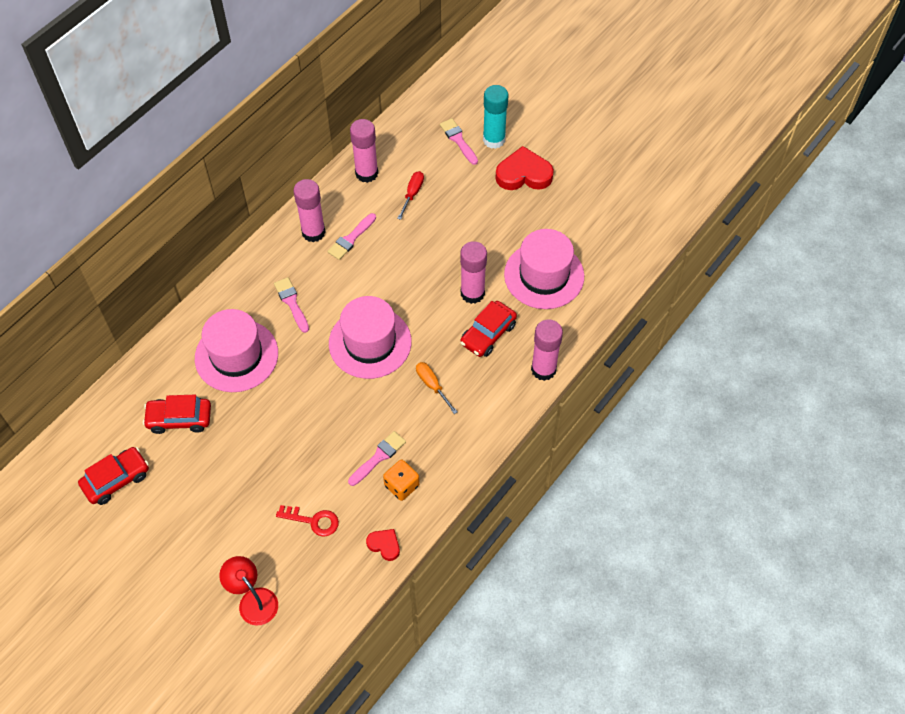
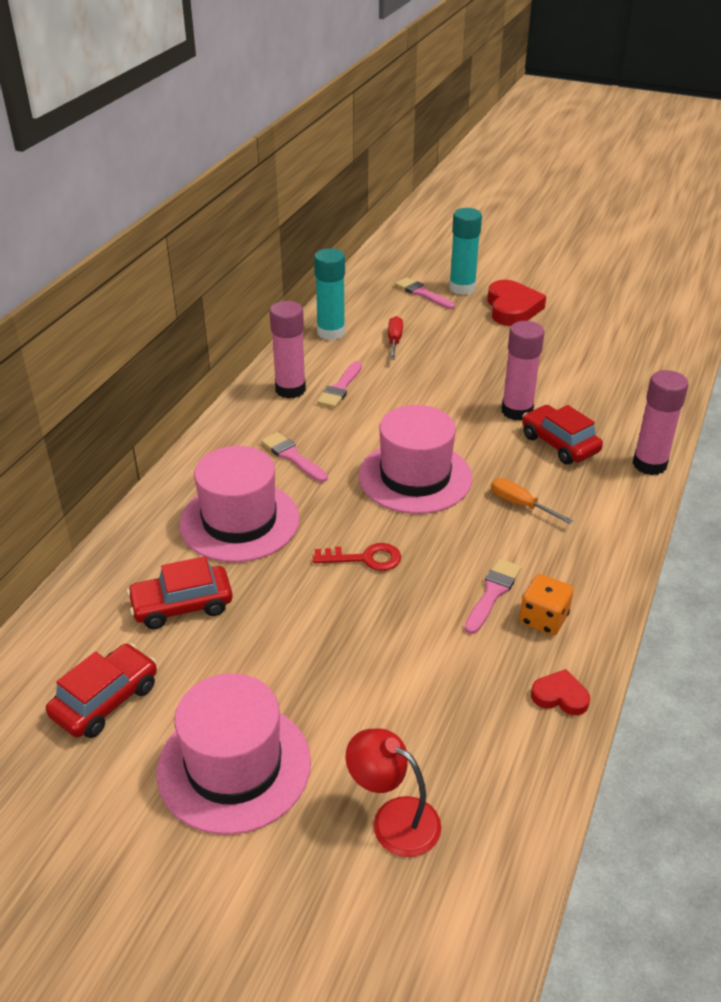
camera: 15 degrees left, 20 degrees down
red key [276,505,339,537] -> red key moved to [313,543,401,571]
pink glue stick [350,119,378,183] -> turquoise glue stick [314,248,345,340]
red car [460,301,517,357] -> red car turned 120 degrees clockwise [522,405,603,464]
red heart [495,146,554,190] -> red heart turned 105 degrees clockwise [487,280,546,326]
pink hat [504,229,584,309] -> pink hat moved to [156,673,311,835]

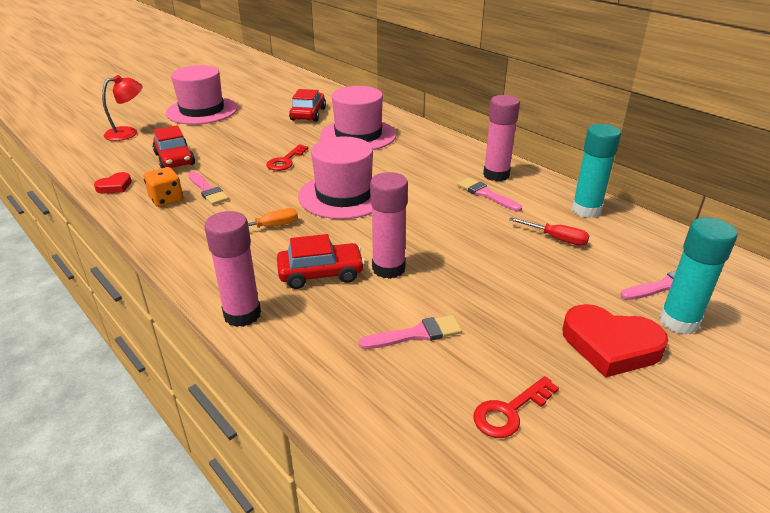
camera: 115 degrees right, 5 degrees down
red car [46,643,157,738] -> red car moved to [152,125,195,168]
pink brush [261,432,328,482] -> pink brush moved to [359,315,462,349]
none -> red key [473,376,559,438]

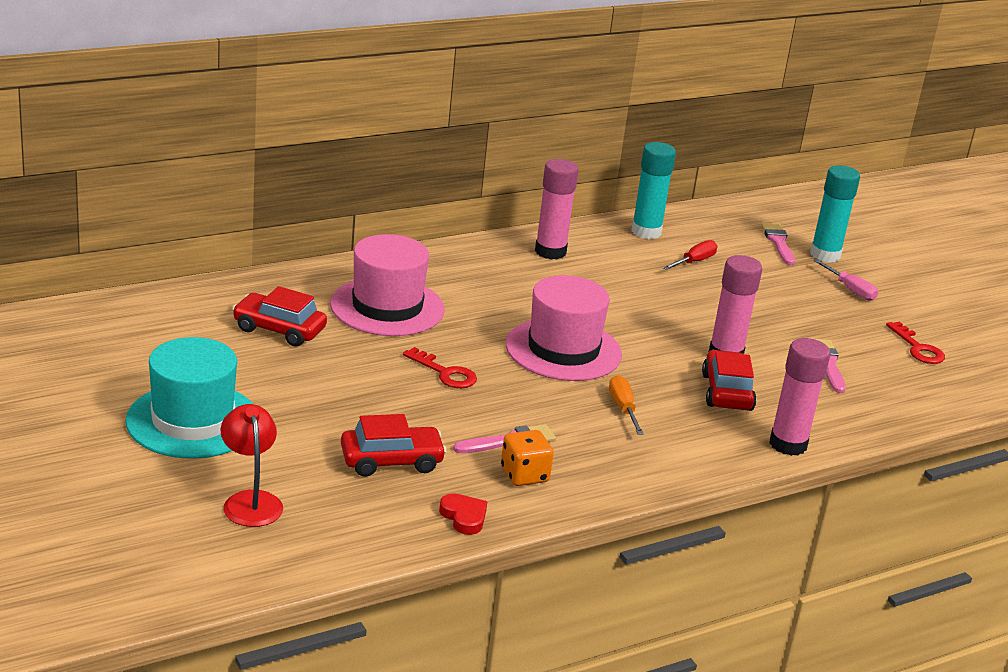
camera: 80 degrees left, 5 degrees down
pink hat [166,65,238,125] -> turquoise hat [125,337,253,459]
pink brush [457,178,522,212] -> none
red heart [562,304,669,378] -> pink screwdriver [813,259,878,301]

